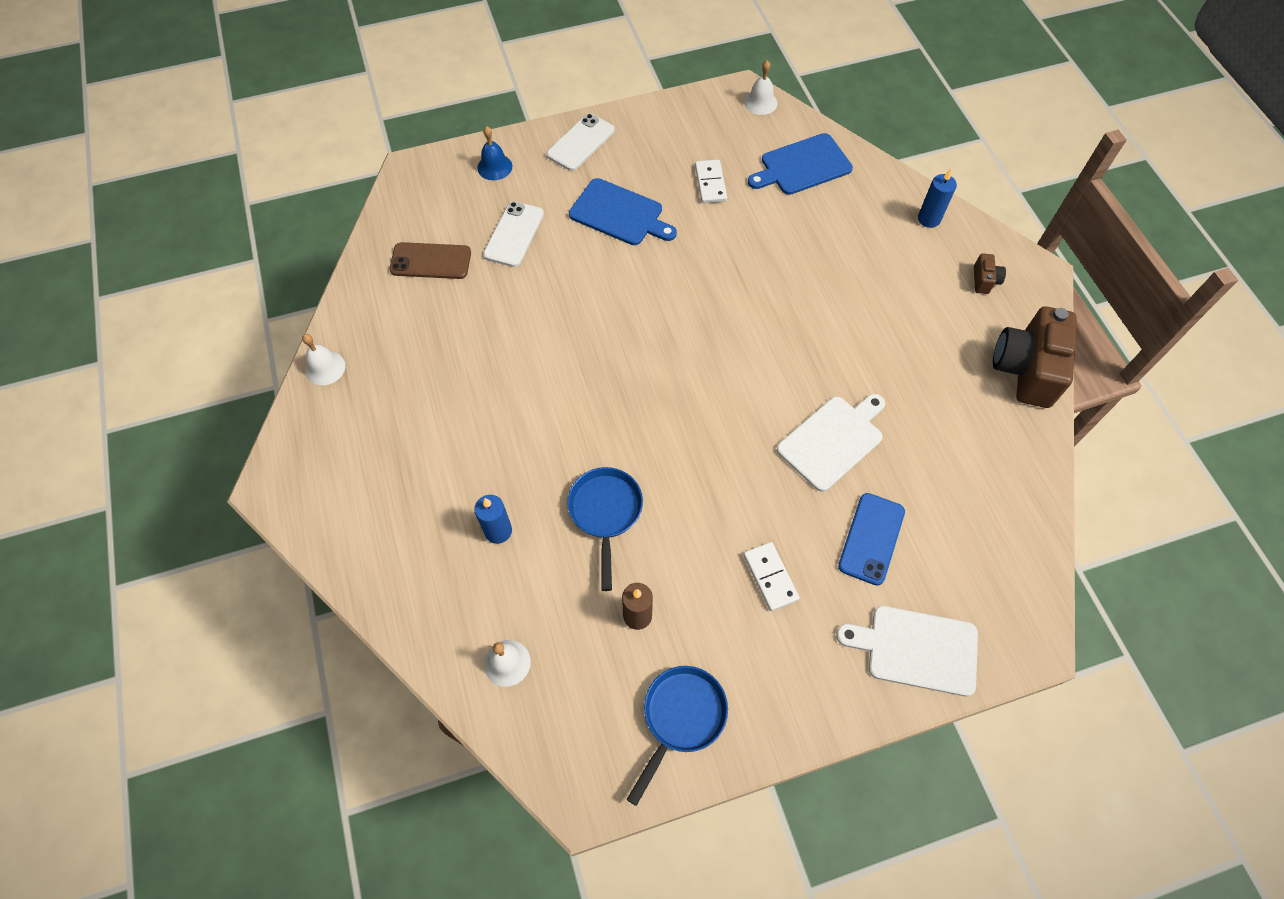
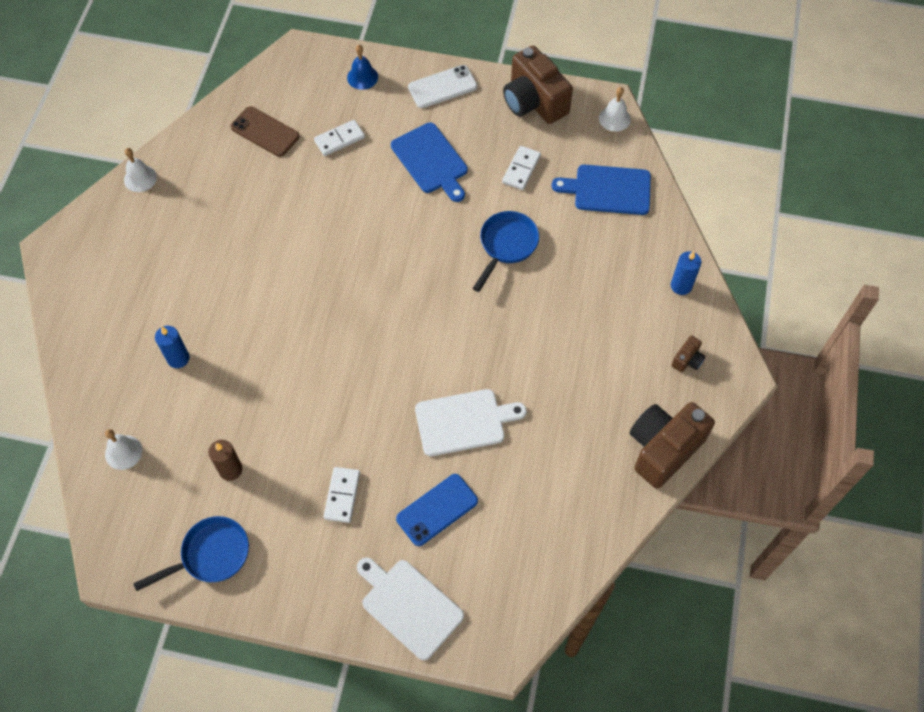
camera: 30 degrees right, 0 degrees up
white phone [483,201,544,267] -> white domino [314,120,365,156]
blue pan [567,467,643,591] -> blue pan moved to [473,211,539,292]
none -> brown camera [503,46,573,124]

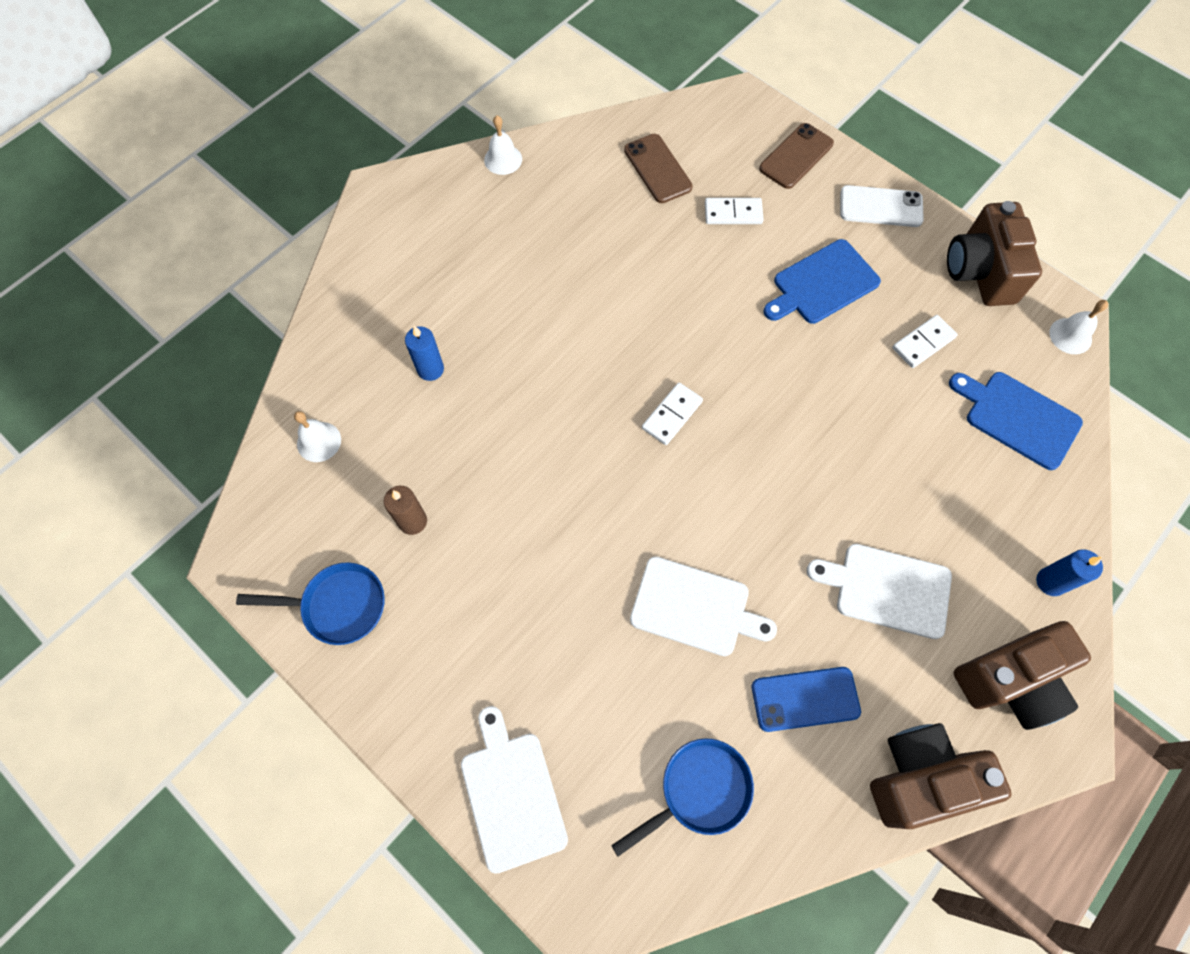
camera: 30 degrees right, 5 degrees up
white domino [324,467,360,523] -> white domino moved to [642,383,703,445]
blue bell [347,45,378,90] -> brown phone [759,123,834,189]
blue cutting board [391,123,468,202] -> blue cutting board turned 60 degrees clockwise [764,239,881,324]
blue phone [396,474,478,546] -> blue phone moved to [752,667,861,732]
blue pan [473,211,539,292] -> blue pan moved to [611,738,754,856]
brown camera [671,335,705,372] -> brown camera [954,621,1091,730], size x2.32
none -> white cutting board [807,544,952,639]

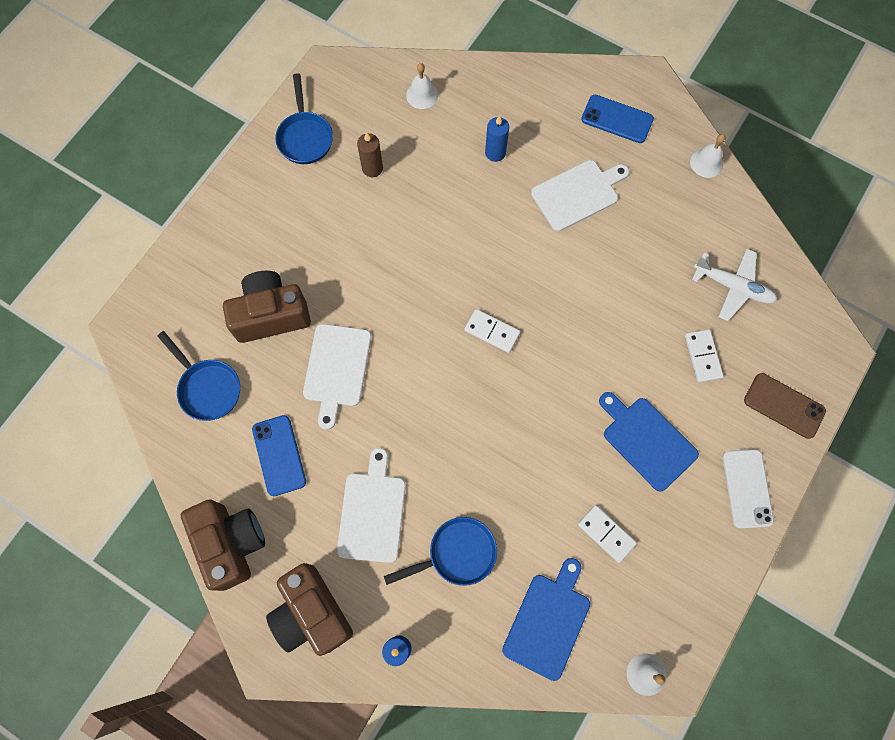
camera: 80 degrees right, 5 degrees up
white cutting board [461,706,568,874] -> white cutting board moved to [531,160,629,231]
brown phone [624,134,693,203] -> white plane [692,249,777,321]
brown camera [947,201,1042,306] -> brown camera moved to [223,271,311,343]
none -> blue pan [384,517,497,586]
none -> blue phone [581,95,654,143]

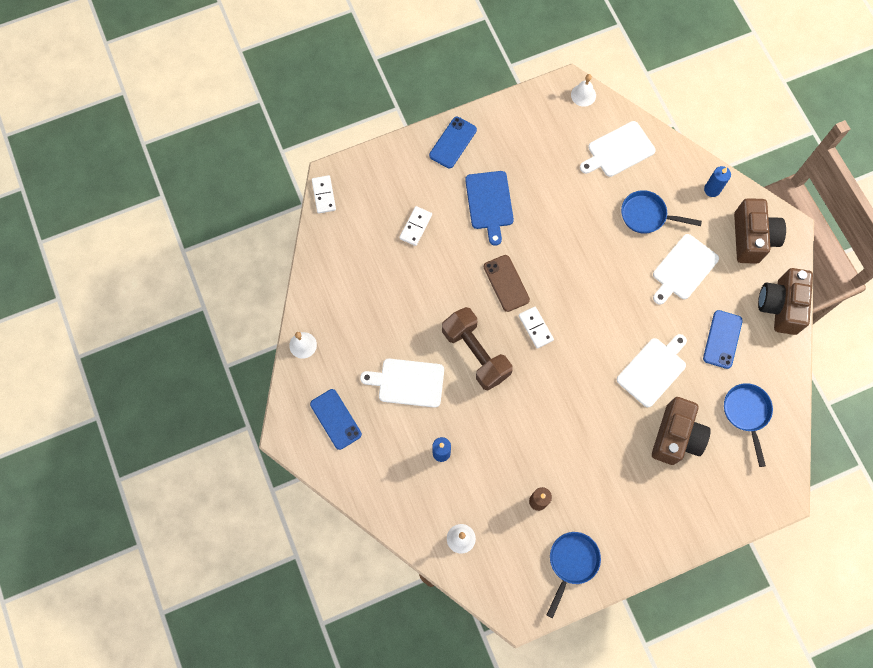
camera: 145 degrees left, 0 degrees up
brown camera [223,271,311,343] -> brown camera turned 90 degrees counterclockwise [652,397,711,465]
blue cutting board [502,558,590,681] -> white cutting board [580,121,656,177]
white domino [578,505,637,563] -> white domino moved to [312,175,336,214]
white plane [692,249,777,321] -> none
white phone [723,449,774,529] -> blue phone [429,117,477,168]
brown phone [744,373,826,439] -> brown phone moved to [484,255,530,312]
none -> brown dumbbell [442,307,513,390]

